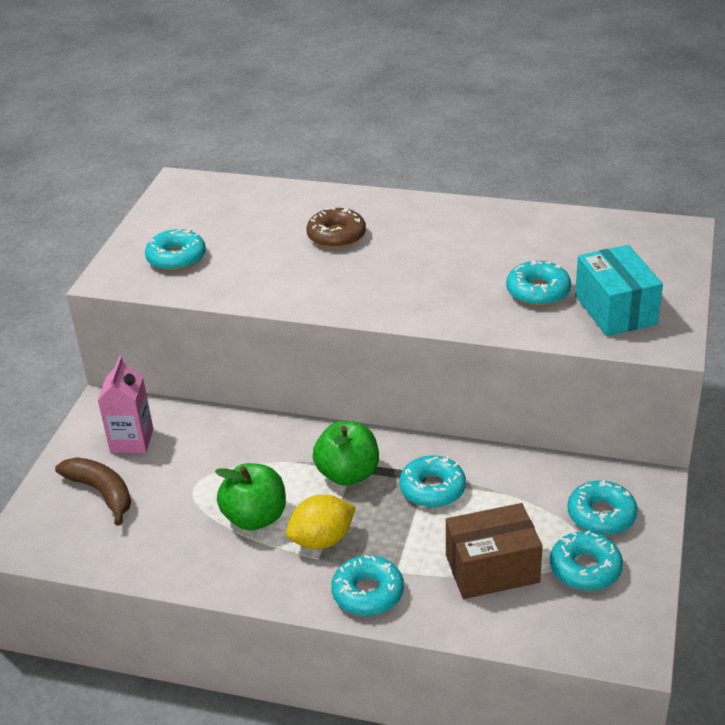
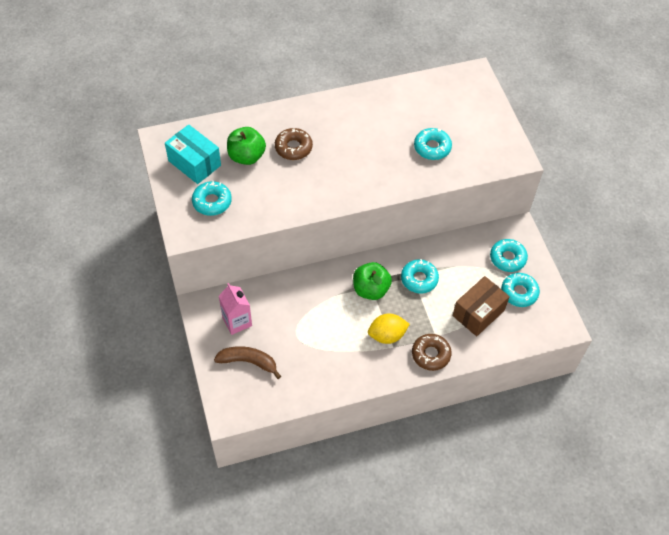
camera: 35 degrees left, 20 degrees up
green apple [215,463,286,531] -> green apple moved to [227,127,266,165]
yellow lemon [286,495,356,549] -> yellow lemon turned 45 degrees clockwise [368,313,410,344]
turquoise donut [331,555,404,616] -> brown donut [412,334,452,371]
turquoise box [575,245,663,336] -> turquoise box moved to [165,125,221,184]

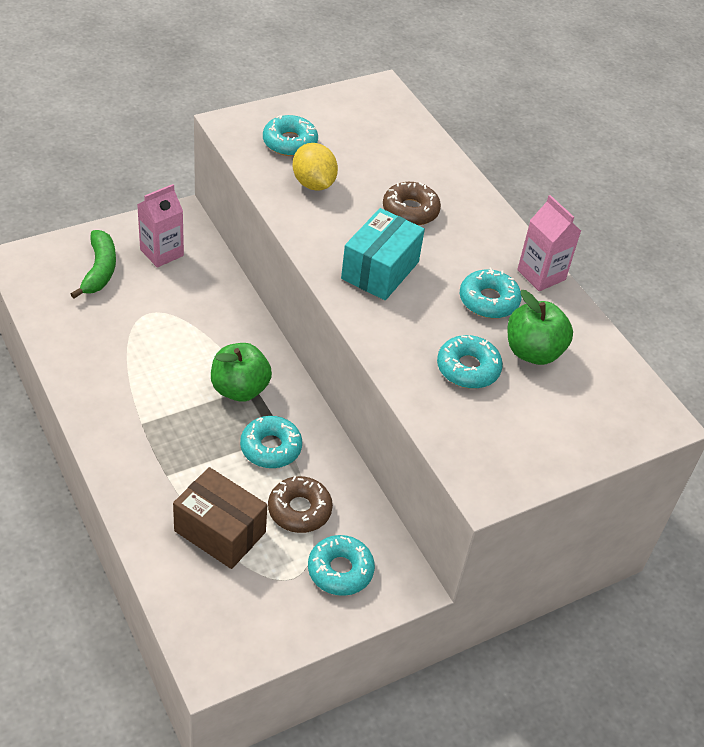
camera: 75 degrees right, 10 degrees down
turquoise box [165,125,221,184] -> turquoise box moved to [341,208,425,300]
brown banana [214,346,281,379] -> green banana [71,230,116,299]
green apple [227,127,266,165] -> green apple moved to [507,290,573,365]
yellow lemon [368,313,410,344] -> yellow lemon moved to [292,143,338,191]
brown donut [412,334,452,371] -> brown donut moved to [268,476,333,533]
turquoise donut [501,273,540,307] -> turquoise donut moved to [460,267,522,318]
none -> pink carton [517,195,581,291]

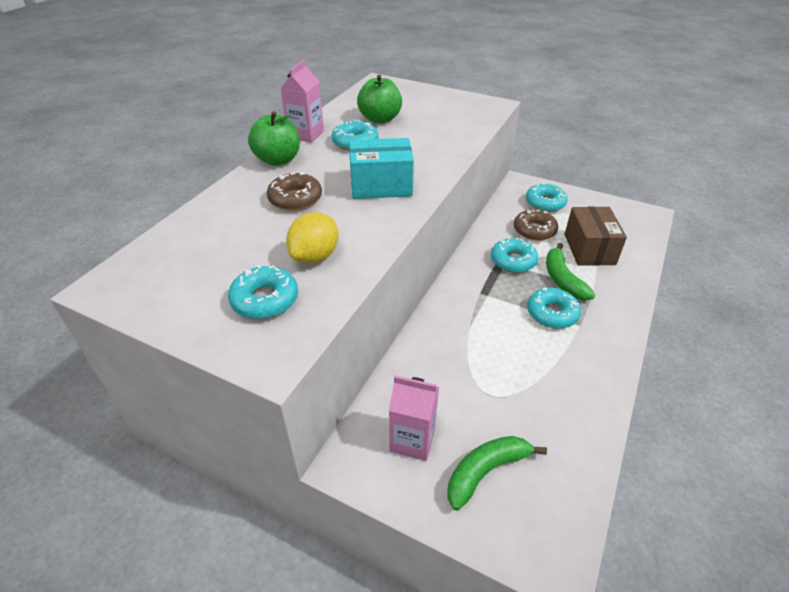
camera: 120 degrees left, 5 degrees down
green apple [211,343,272,402] -> green apple moved to [248,111,300,166]
turquoise donut [437,335,503,389] -> turquoise donut moved to [527,288,581,328]
none -> green banana [546,243,595,301]

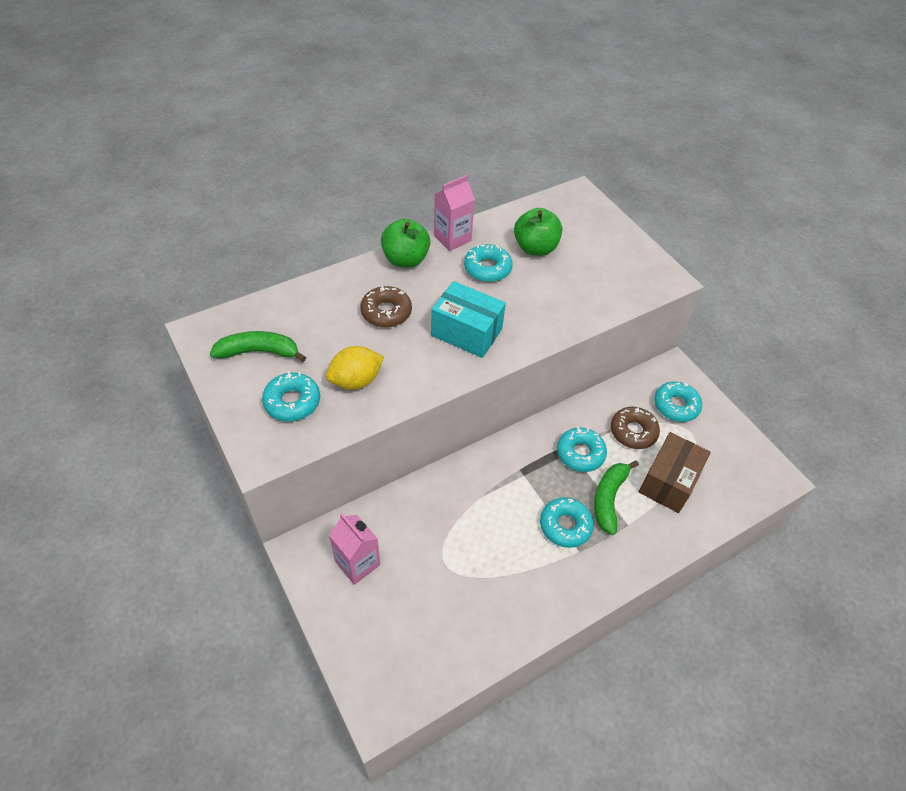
camera: 30 degrees right, 10 degrees up
green banana [448,436,547,511] -> green banana moved to [210,331,306,362]

